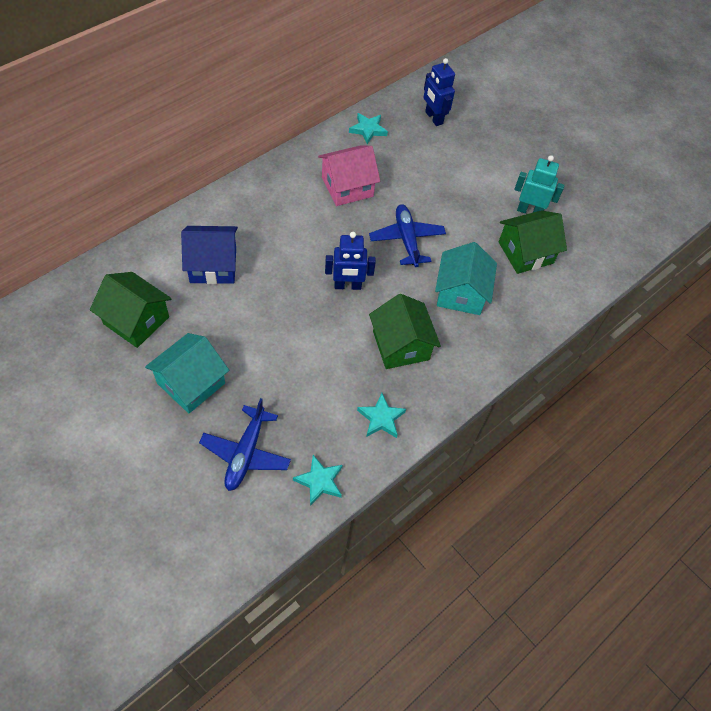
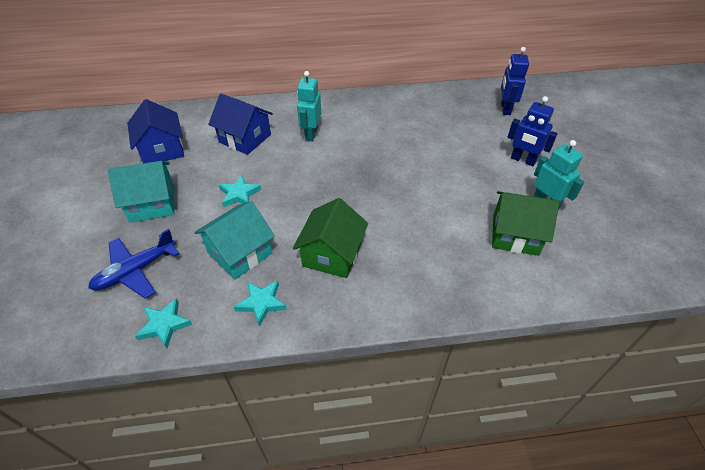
camera: 40 degrees right, 10 degrees down
green house [90,272,172,348] -> blue house [127,99,184,163]
pink house [318,145,380,206] -> none
blue robot [325,232,376,290] -> blue robot moved to [507,96,558,166]
turquoise star [349,113,388,144] -> turquoise star moved to [219,175,261,207]
blue plane [369,204,446,267] -> none
turquoise house [435,242,497,315] -> turquoise house moved to [194,201,275,280]
none -> turquoise robot [297,71,321,141]

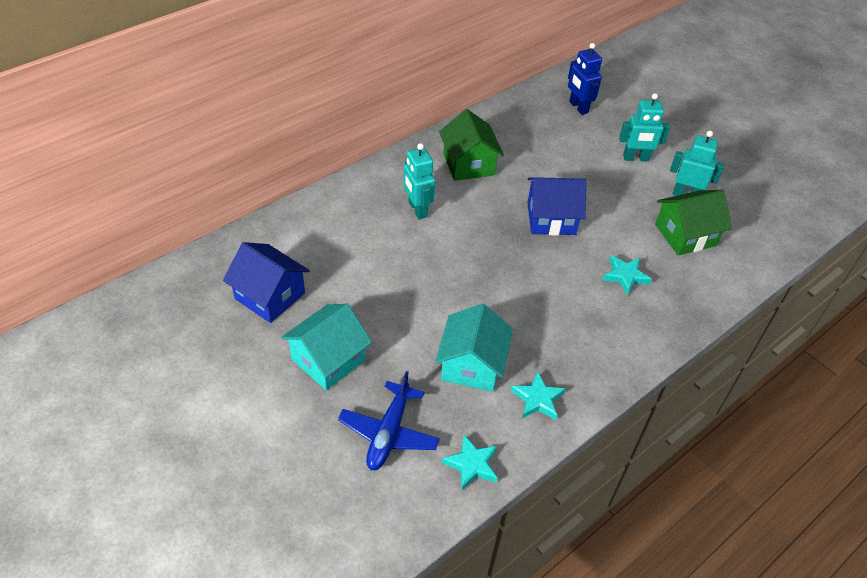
camera: 35 degrees left, 0 degrees up
blue house [208,94,273,155] -> blue house moved to [527,177,586,235]
turquoise star [219,175,261,207] -> turquoise star moved to [602,255,652,295]
green house [293,198,368,278] -> green house moved to [439,109,504,181]
blue robot [507,96,558,166] -> turquoise robot [619,93,670,162]

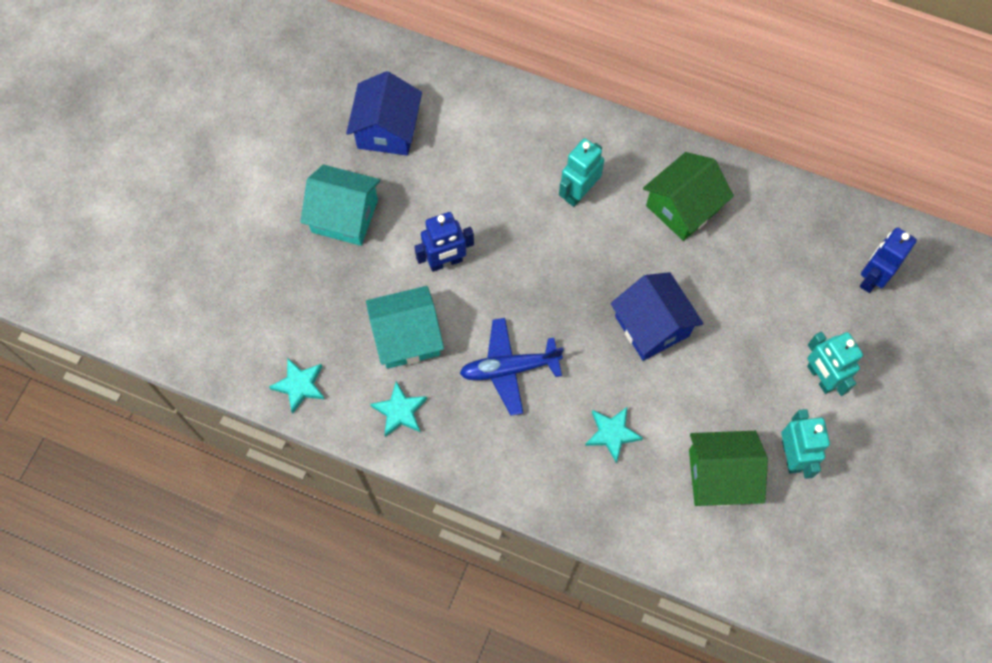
camera: 65 degrees right, 20 degrees up
blue plane [338,371,440,471] -> blue plane moved to [459,318,564,416]
green house [655,190,732,255] -> green house turned 45 degrees counterclockwise [689,431,768,507]
none -> blue robot [414,212,474,272]

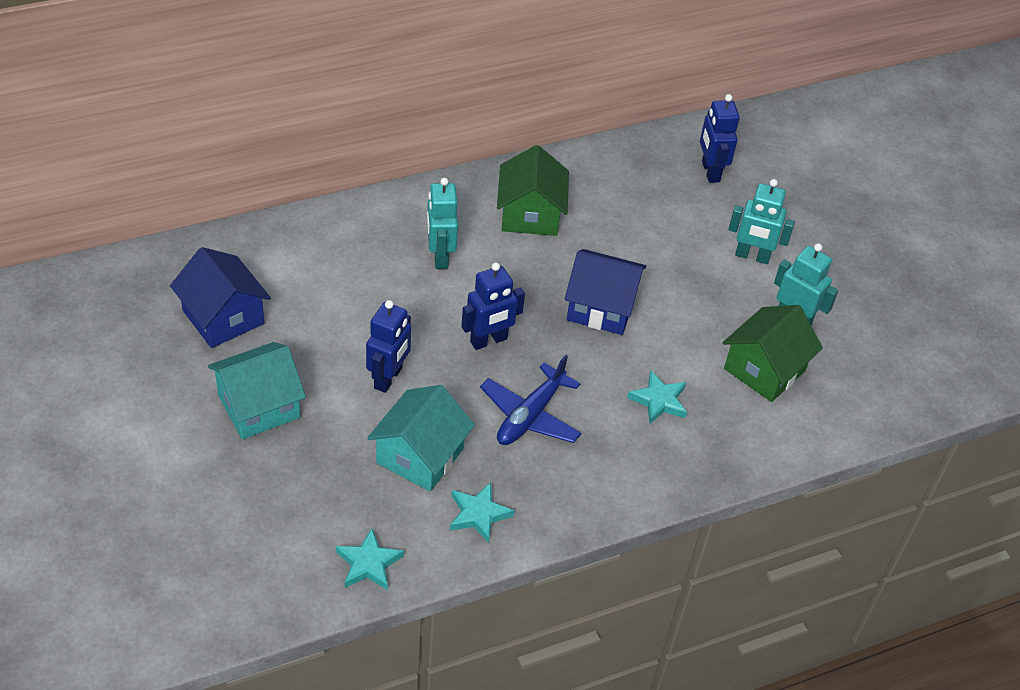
camera: 50 degrees left, 20 degrees down
none -> blue robot [461,262,525,350]

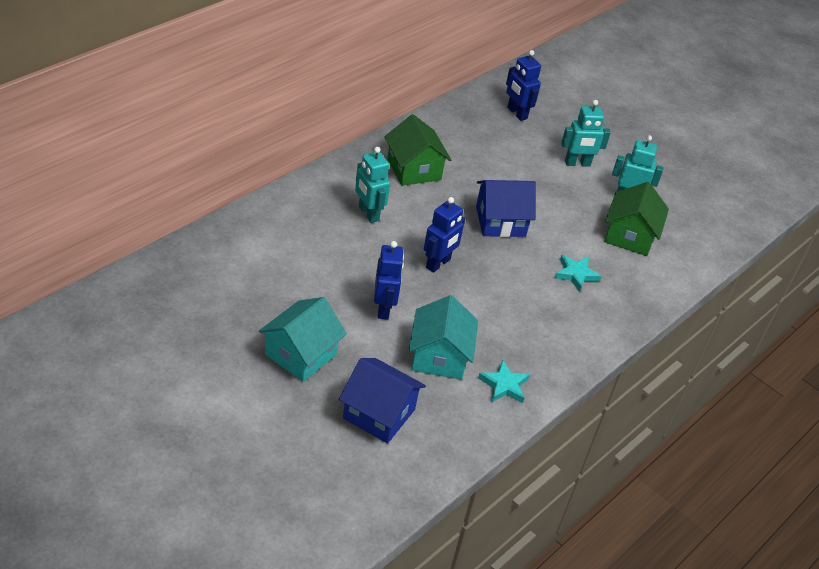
camera: 25 degrees left, 5 degrees down
blue house [170,247,271,348] -> blue house moved to [339,358,426,444]
turquoise star [336,528,404,590] -> none
blue plane [480,355,581,445] -> none

